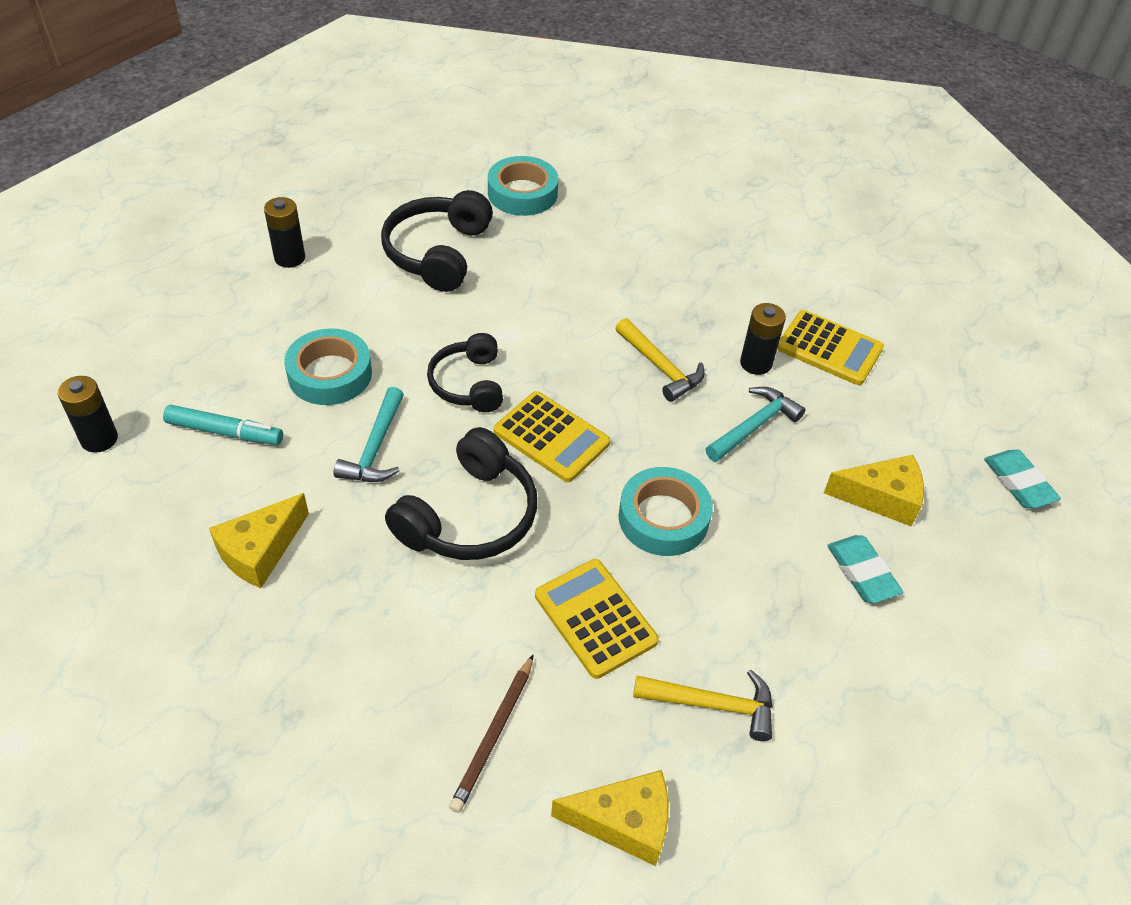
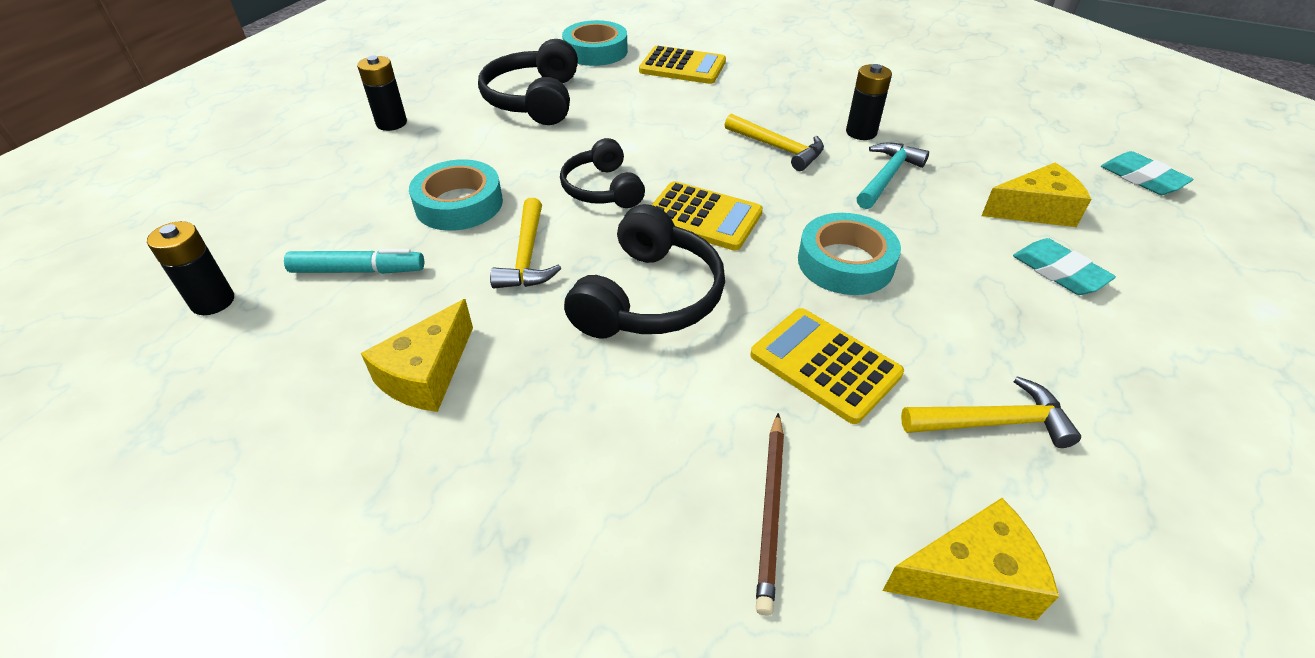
camera: 10 degrees left, 5 degrees down
turquoise hammer [334,387,404,482] -> yellow hammer [490,198,561,288]
yellow calculator [777,310,884,385] -> yellow calculator moved to [639,46,726,84]

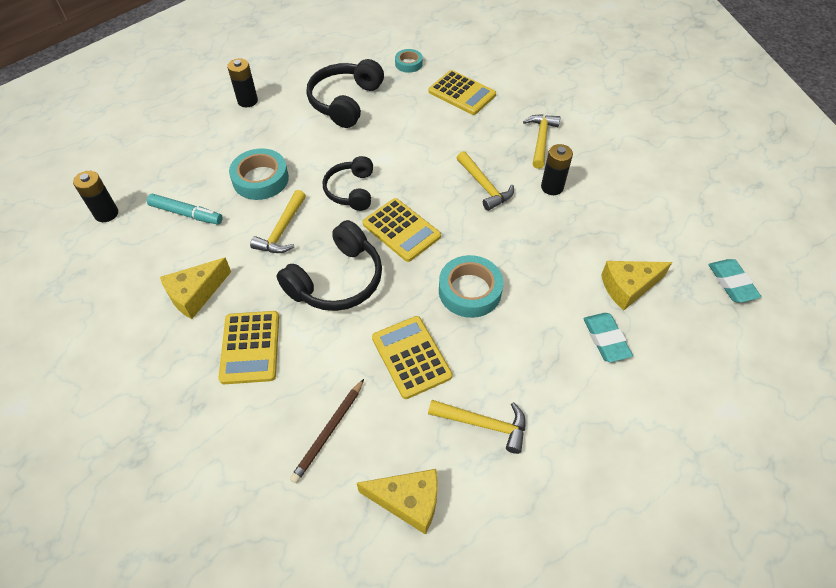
camera: 20 degrees right, 10 degrees up
turquoise tape [562,20,628,66] -> turquoise tape [395,49,423,73], size x0.58
turquoise hammer [857,142,929,209] -> none
yellow cheese [981,163,1091,227] -> yellow cheese turned 150 degrees clockwise [601,261,672,310]
none -> yellow calculator [219,311,279,384]
none -> yellow hammer [523,114,560,169]

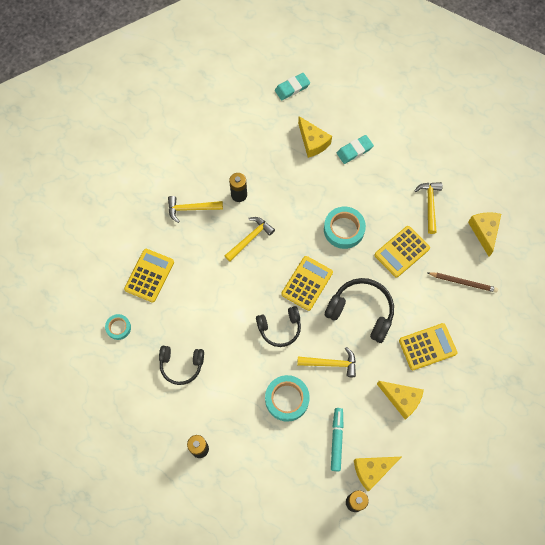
camera: 105 degrees left, 15 degrees up
black headphones [306,59,384,128] -> black headphones [159,346,204,385], size x0.66
none -> yellow cheese [354,457,401,491]

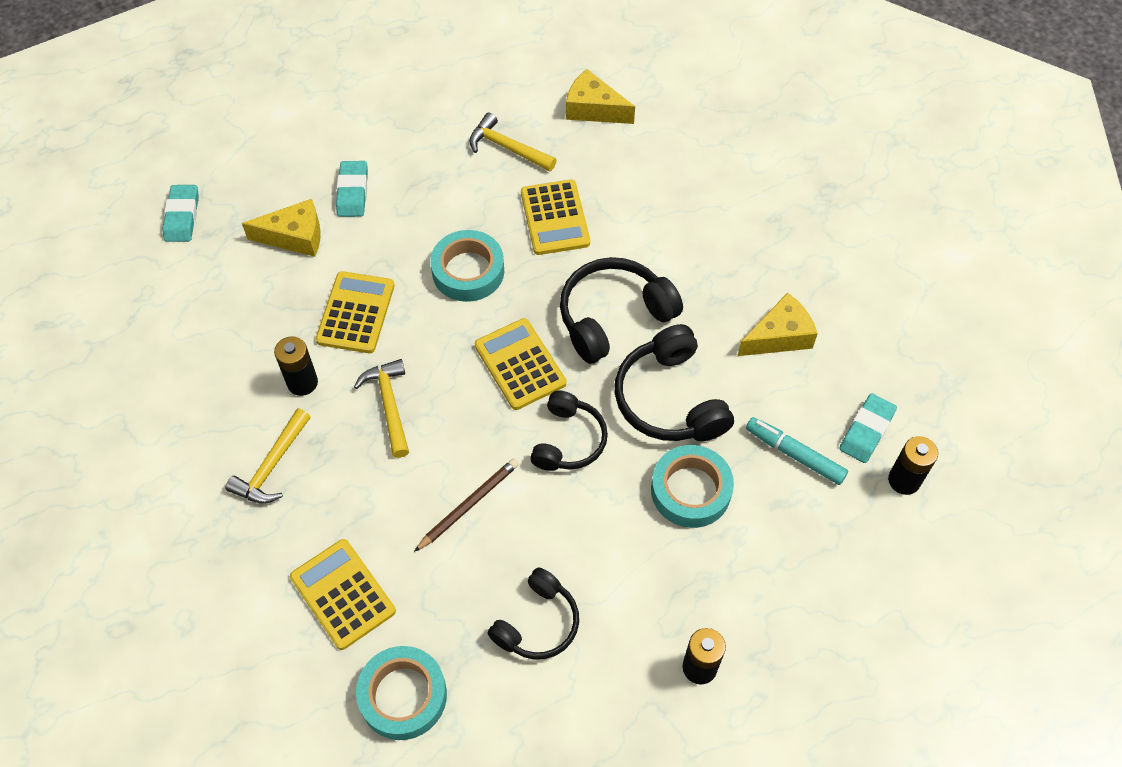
camera: 60 degrees left, 10 degrees down
turquoise tape [105,314,131,340] -> turquoise tape [356,646,447,740], size x1.73
yellow hammer [297,347,356,377] -> black headphones [615,324,734,441]
yellow cheese [354,457,401,491] -> turquoise eraser [839,393,897,463]
yellow calculator [399,323,457,370] -> yellow calculator moved to [316,271,394,353]
brown pencil [428,272,498,292] -> brown pencil moved to [414,458,519,552]

